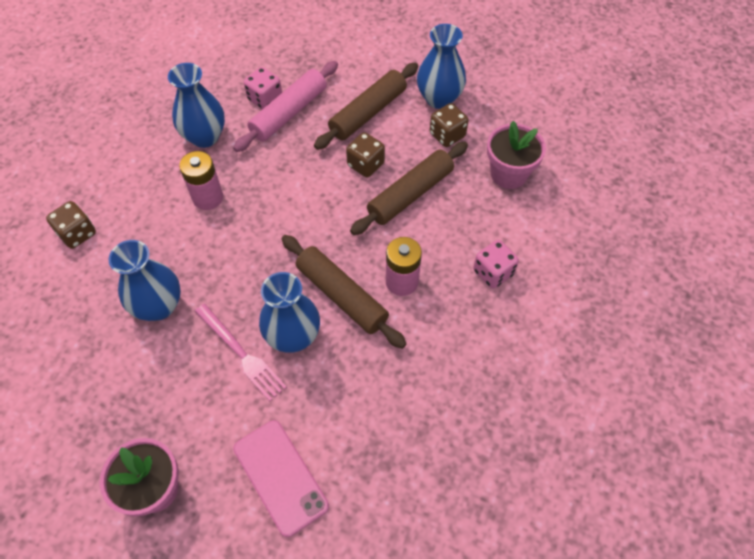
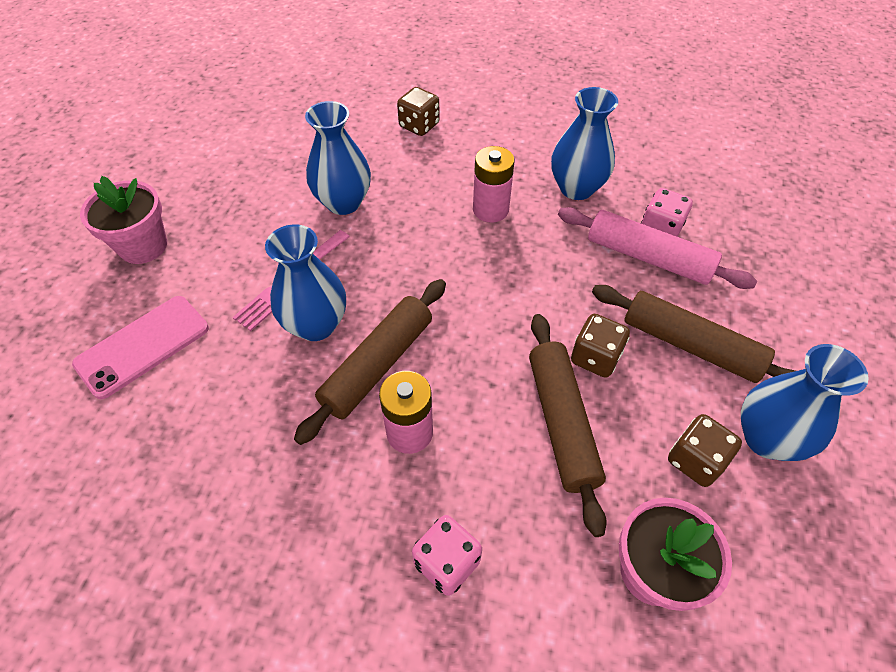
camera: 80 degrees right, 5 degrees down
brown rolling pin [350,142,468,235] -> brown rolling pin turned 45 degrees clockwise [529,314,607,537]

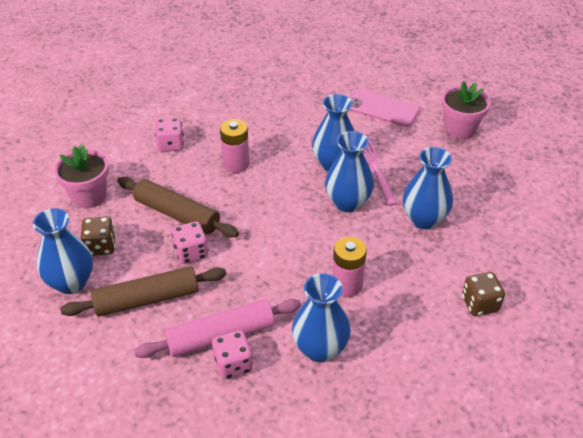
camera: 130 degrees right, 10 degrees down
pink phone [72,296,209,399] -> pink phone turned 60 degrees counterclockwise [349,89,420,127]
brown rolling pin [294,279,446,445] -> none
brown dice [571,314,630,378] -> pink dice [171,222,208,264]
none -> blue vase [325,131,374,213]

